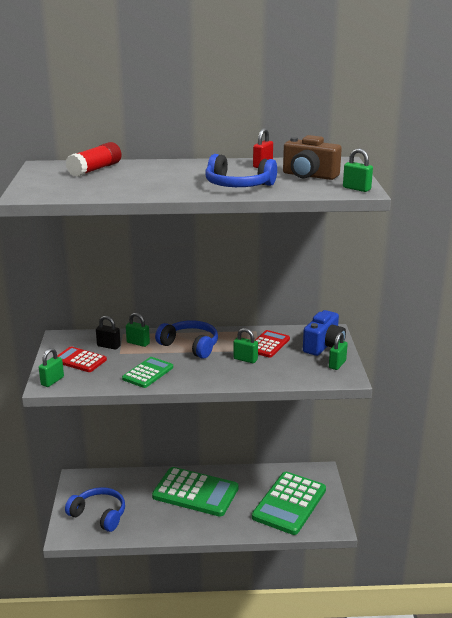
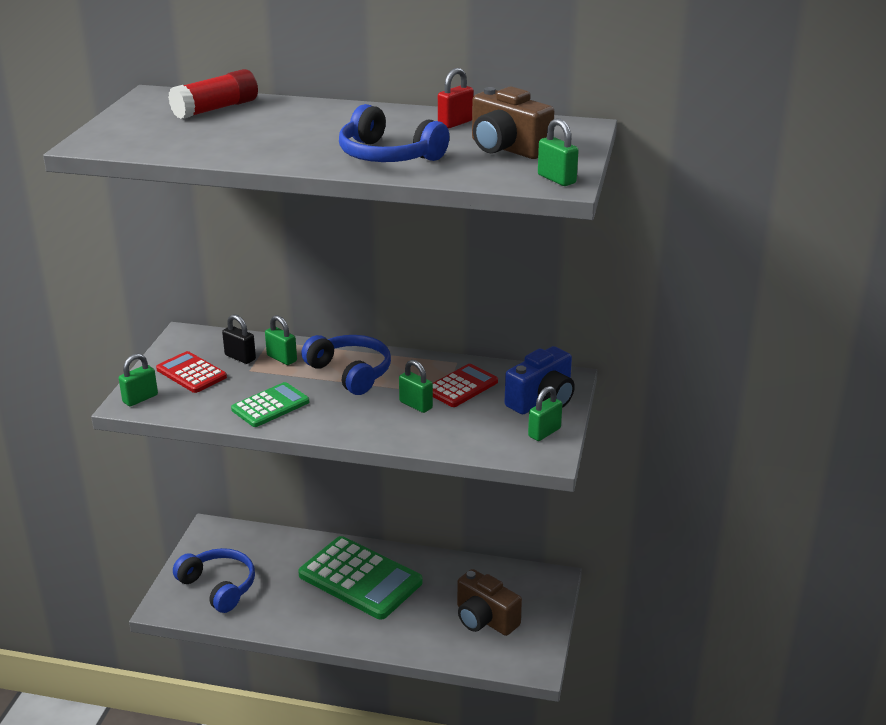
camera: 15 degrees right, 5 degrees up
green calculator [252,472,326,535] -> brown camera [457,569,522,636]

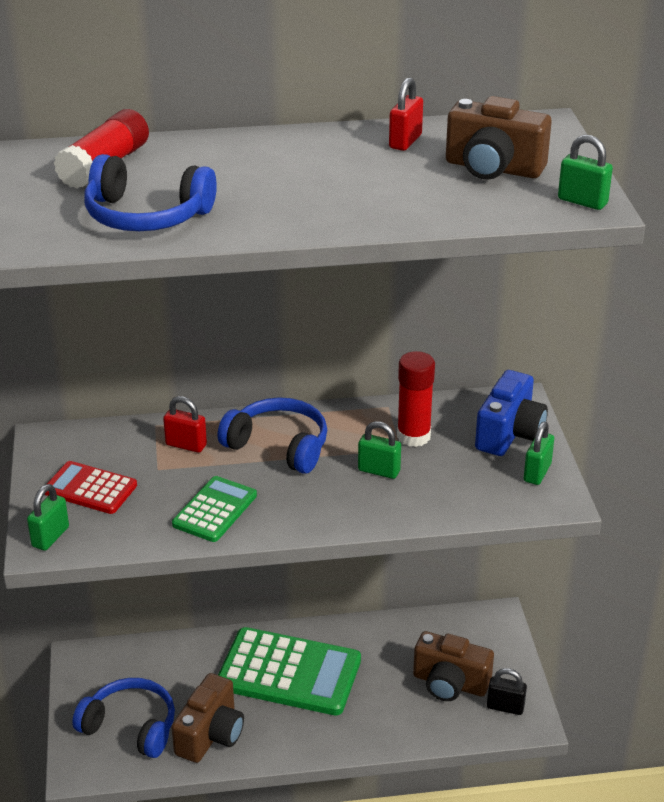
camera: 20 degrees left, 5 degrees up
black padlock [222,314,256,364] -> black padlock moved to [487,668,527,715]
green padlock [265,315,297,365] -> red padlock [163,396,207,453]
blue headphones [339,104,449,162] -> blue headphones moved to [84,154,217,231]
red calculator [433,364,498,407] -> red glue stick [397,351,435,447]
none -> brown camera [171,673,244,763]

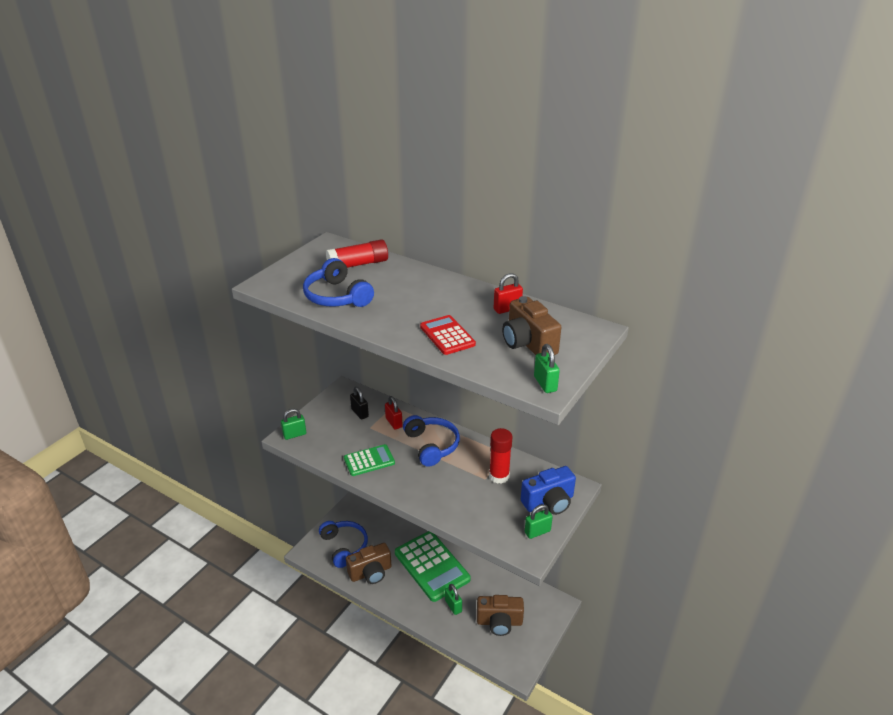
camera: 40 degrees right, 0 degrees up
red calculator [44,461,137,514] -> red calculator moved to [420,315,476,355]
green padlock [358,421,401,479] -> green padlock moved to [445,584,462,615]
brown camera [413,631,494,701] -> brown camera turned 60 degrees counterclockwise [477,595,524,636]
black padlock [487,668,527,715] -> black padlock moved to [350,387,369,420]

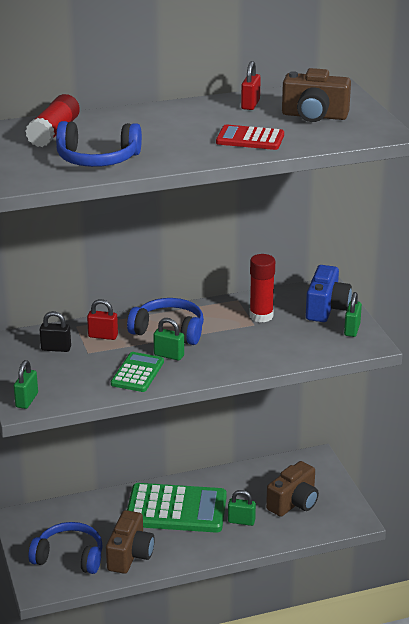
camera: 50 degrees left, 5 degrees down
green padlock [534,344,560,393] -> green padlock moved to [153,318,184,361]

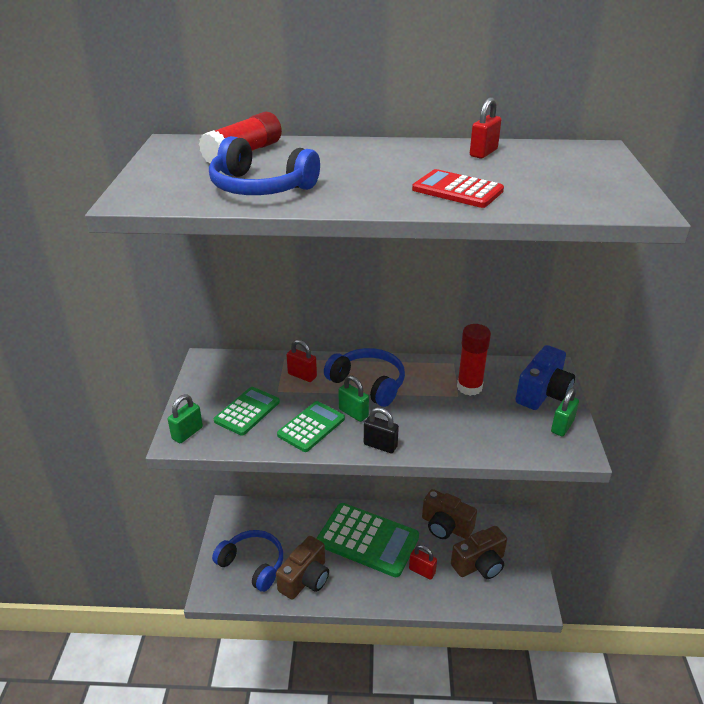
camera: 20 degrees right, 5 degrees up
black padlock [40,311,71,352] -> black padlock moved to [364,407,399,453]
green padlock [228,490,256,526] -> red padlock [409,545,437,580]
brown camera [282,68,351,122] -> brown camera moved to [422,489,477,539]
none -> green calculator [214,387,280,436]

